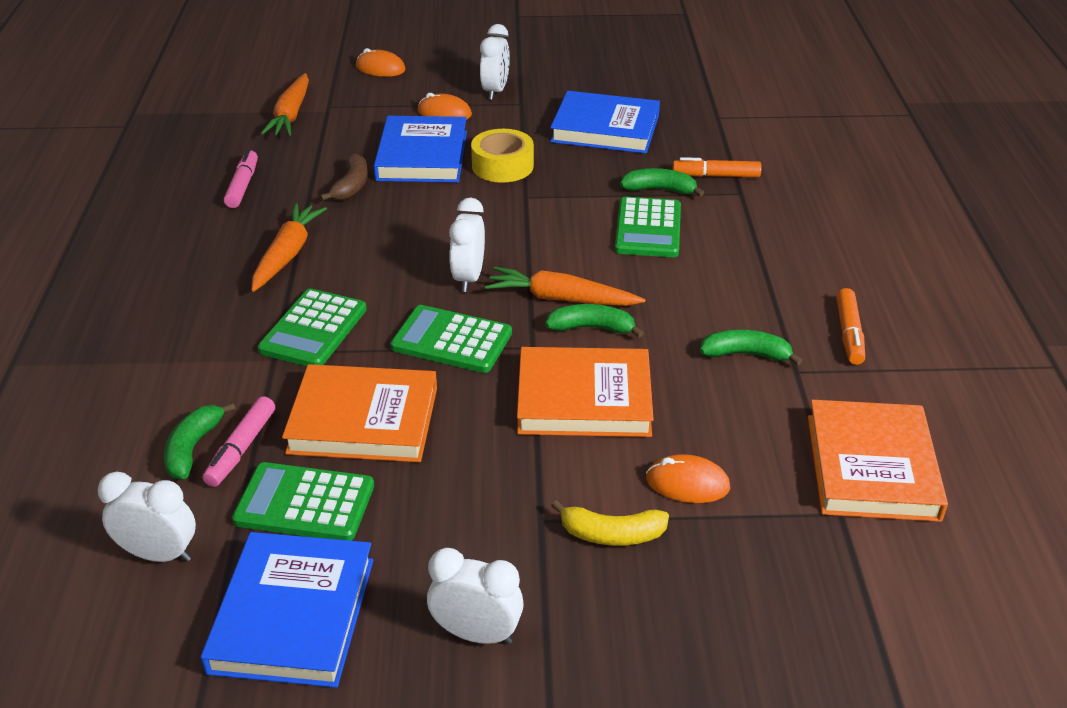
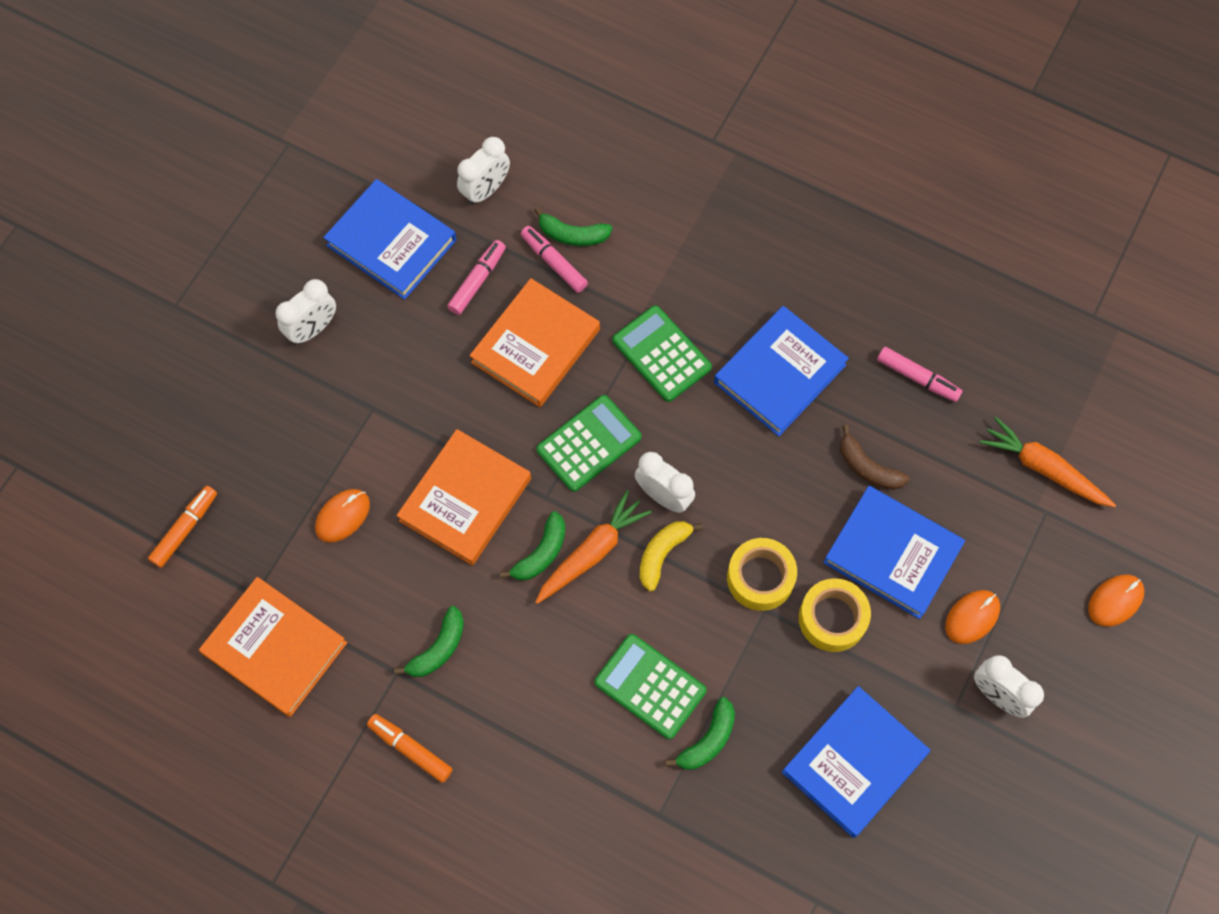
camera: 120 degrees right, 30 degrees up
green banana [164,402,236,479] -> green banana turned 150 degrees clockwise [534,207,612,246]
green calculator [232,462,374,541] -> pink marker [447,240,506,315]
orange carrot [251,203,327,292] -> blue book [714,306,849,436]
yellow banana [551,500,669,546] -> yellow banana moved to [639,521,703,591]
orange marker [672,157,761,177] -> orange marker moved to [148,486,217,568]
none -> yellow tape [727,538,797,611]

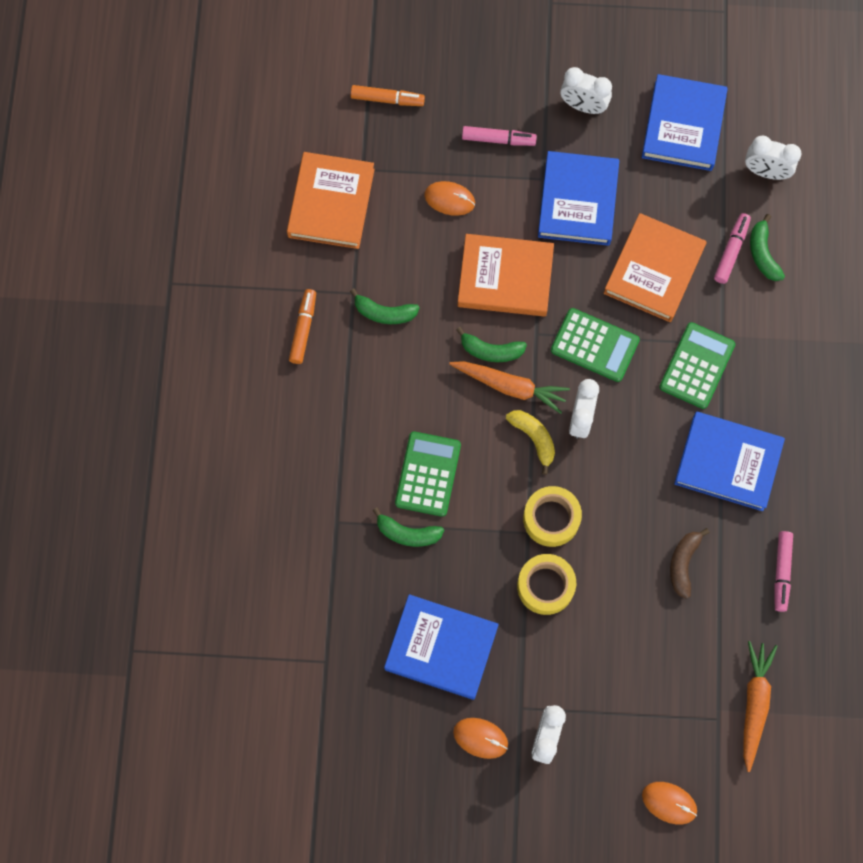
camera: 65 degrees right, 5 degrees up
pink marker [447,240,506,315] -> pink marker moved to [462,126,537,146]
orange book [470,278,600,407] -> orange book turned 75 degrees counterclockwise [604,213,706,322]
yellow banana [639,521,703,591] -> yellow banana turned 45 degrees clockwise [506,410,555,475]
blue book [823,486,965,619] -> blue book moved to [538,151,619,246]
orange mouse [945,590,1000,644] -> orange mouse moved to [453,718,508,759]

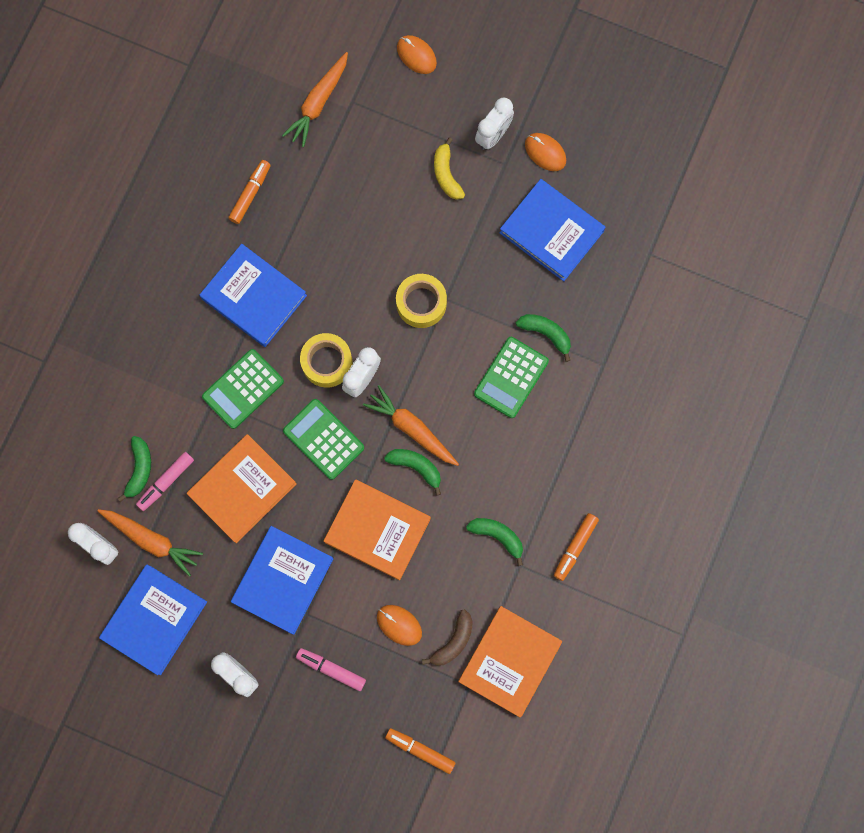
camera: 160 degrees left, 5 degrees up
yellow banana [506,410,555,475] -> yellow banana moved to [434,137,465,200]
yellow tape [517,554,576,615] -> yellow tape moved to [300,333,352,388]
brown banana [670,528,710,599] -> brown banana moved to [422,609,473,666]
pink marker [774,531,793,612] -> orange marker [229,160,271,224]
none -> orange carrot [98,509,203,577]

